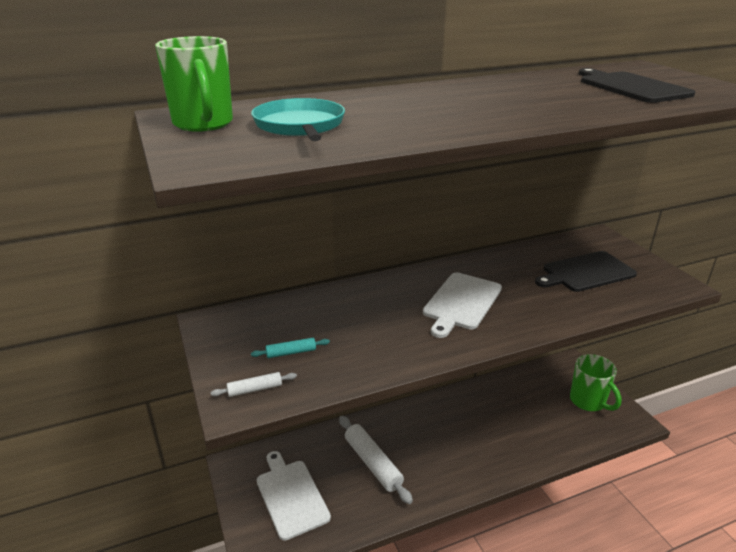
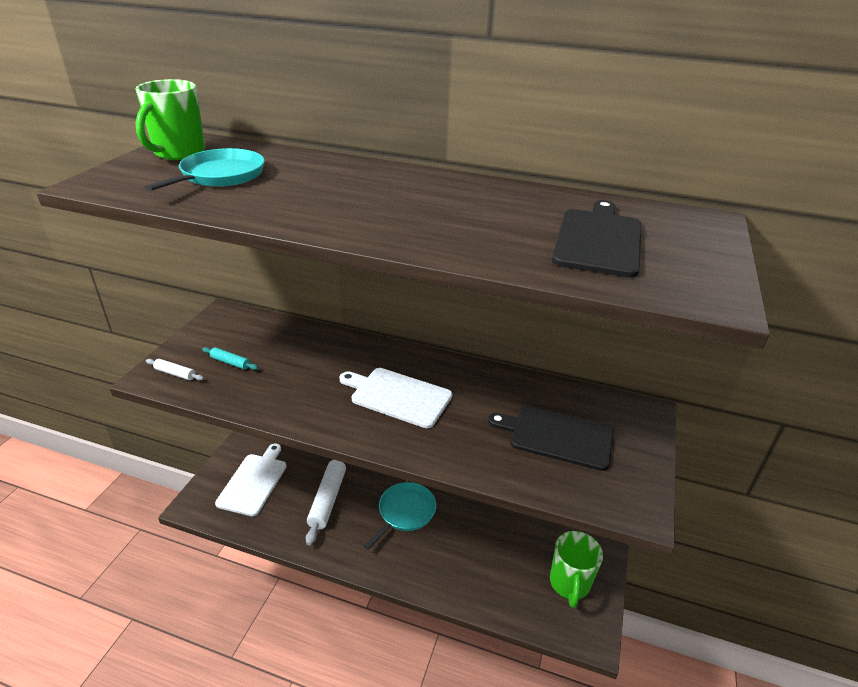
camera: 40 degrees right, 5 degrees up
white cutting board [423,272,502,338] -> white cutting board turned 45 degrees clockwise [339,368,452,428]
none -> turquoise pan [364,482,436,550]

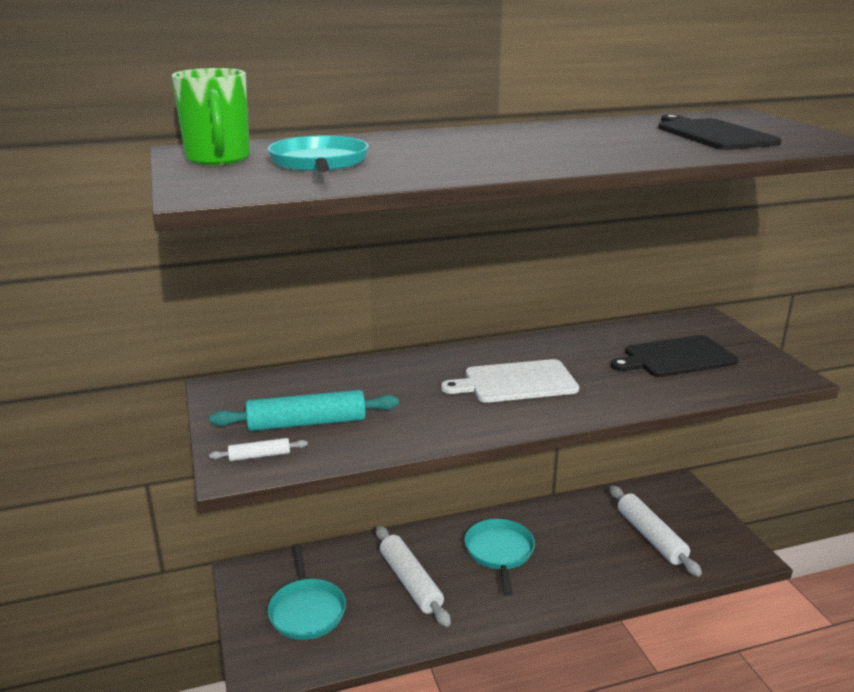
camera: 35 degrees left, 10 degrees down
turquoise rolling pin [202,347,258,370] -> turquoise rolling pin [210,390,399,431], size x2.06
white cutting board [215,443,287,516] -> turquoise pan [268,545,346,640]
green mug [550,531,603,608] -> none
none -> white rolling pin [610,486,702,577]

